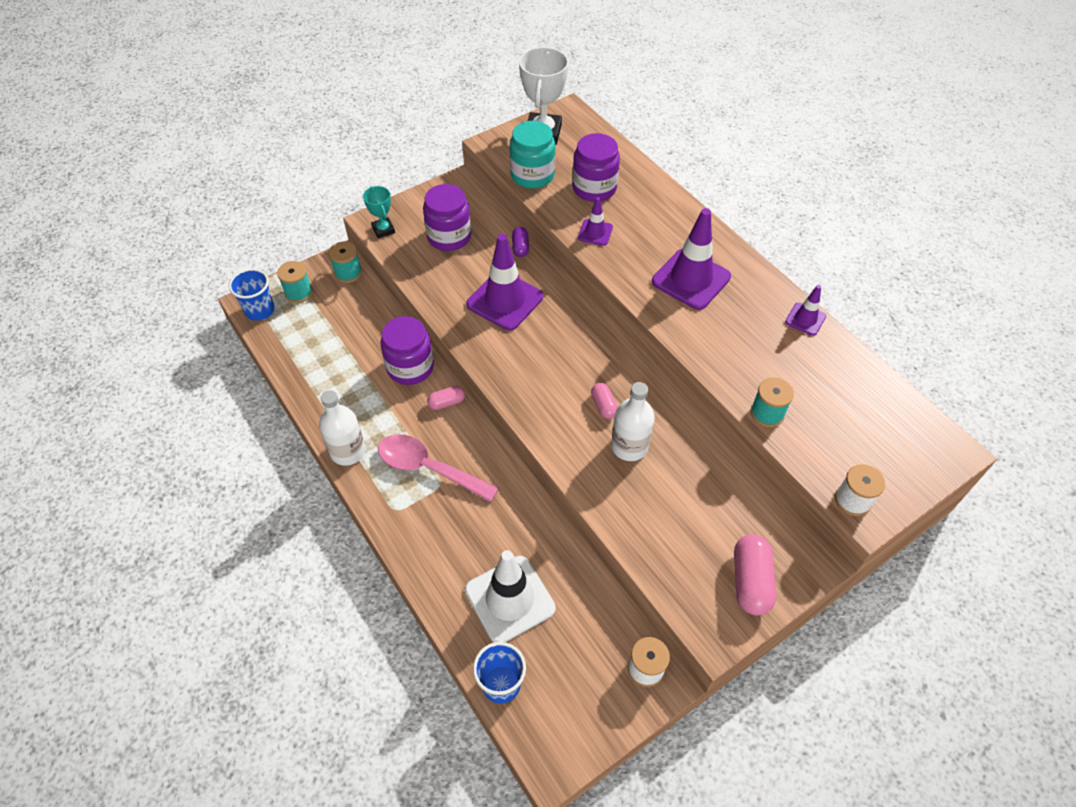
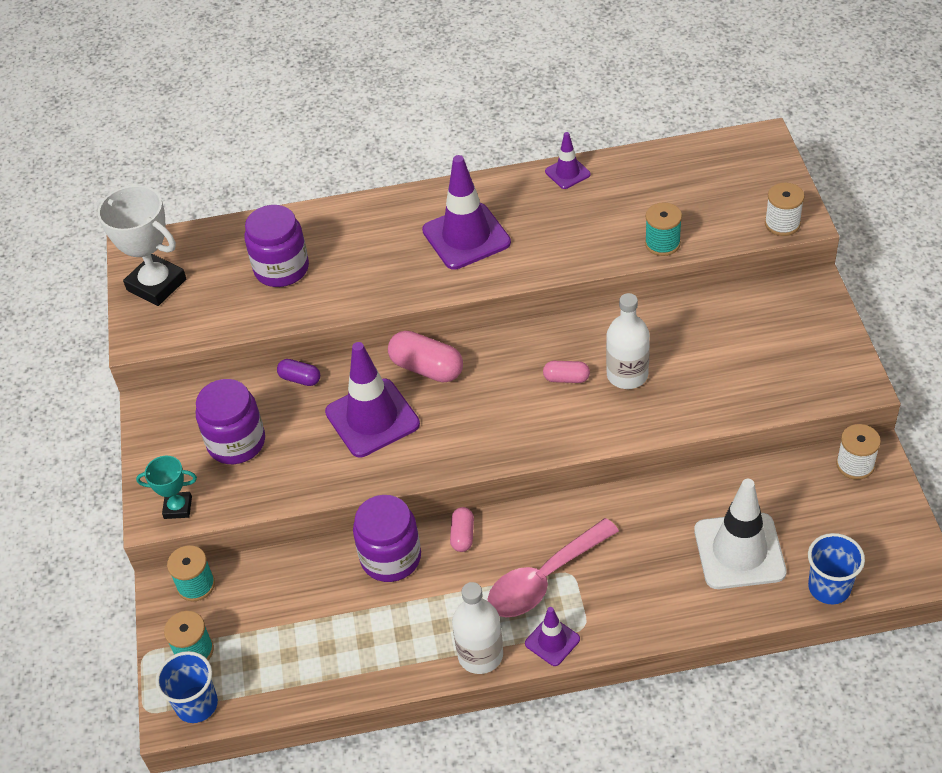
camera: 60 degrees left, 5 degrees down
turquoise jar [510,121,555,189] -> none
purple traffic cone [578,197,613,246] -> purple traffic cone moved to [525,607,580,666]
pink capsule [734,534,776,615] -> pink capsule moved to [388,331,463,382]

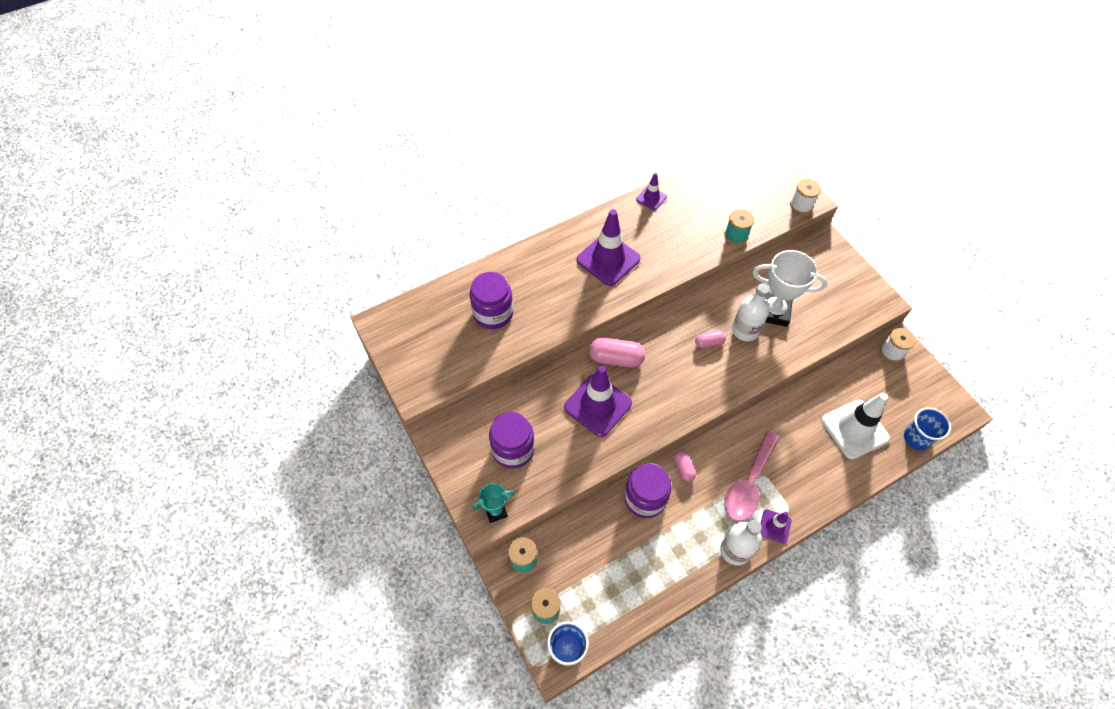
camera: 25 degrees left, 10 degrees up
white trophy [96,185,186,306] -> white trophy moved to [753,250,827,327]
purple capsule [277,359,320,386] -> none

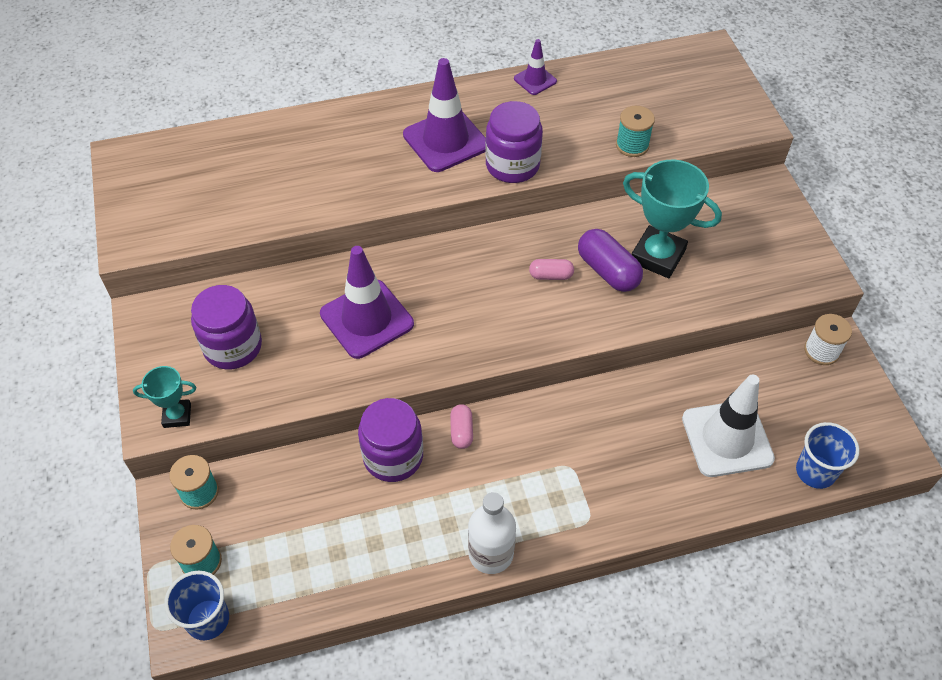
camera: 15 degrees right, 5 degrees down
purple jar [470,272,513,329] -> purple jar moved to [485,101,543,183]
pink capsule [589,338,645,368] -> none
pink spoon [724,431,780,521] -> none
white bottle [732,284,770,341] -> purple capsule [578,229,643,292]
white trophy [753,250,827,327] -> turquoise trophy [623,160,722,278]
purple traffic cone [760,509,791,544] -> none
white spool [790,179,821,214] -> none

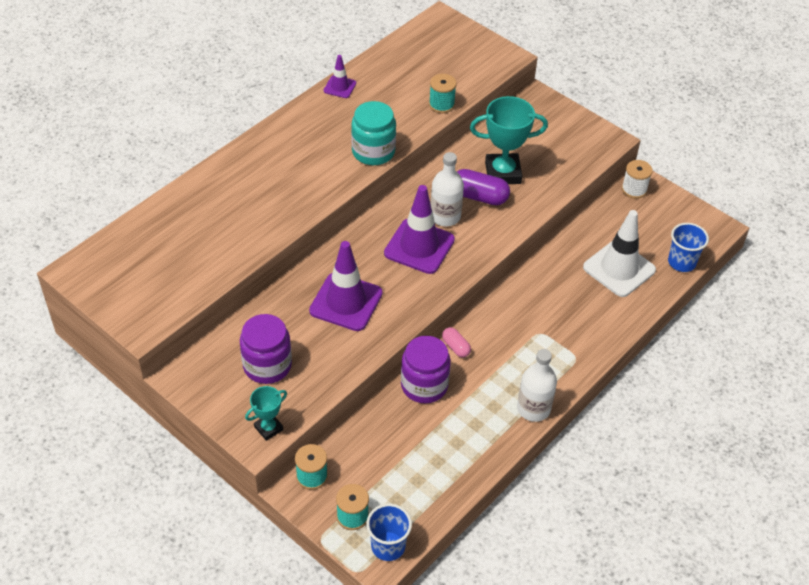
camera: 35 degrees left, 5 degrees down
purple traffic cone [403,58,486,172] -> purple traffic cone moved to [384,185,455,274]
purple jar [485,101,543,183] -> turquoise jar [351,101,396,165]
pink capsule [529,259,574,280] -> white bottle [431,152,464,226]

